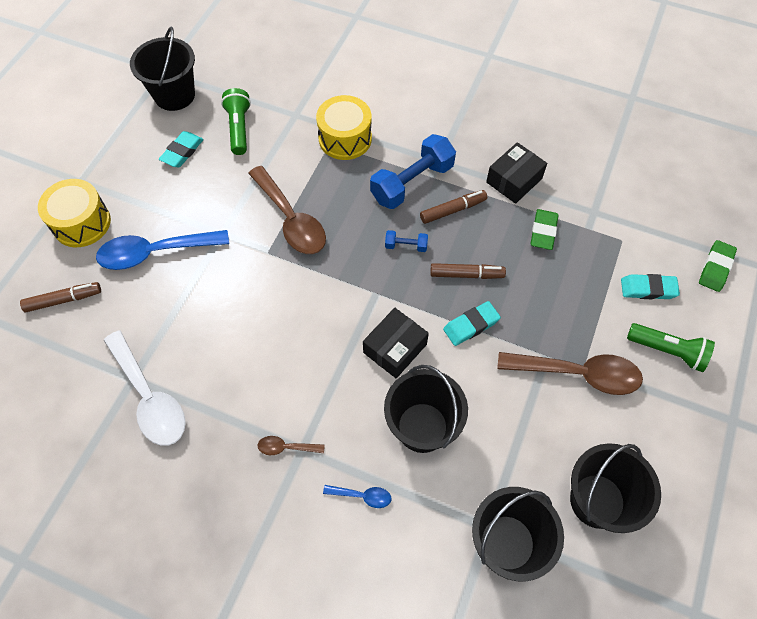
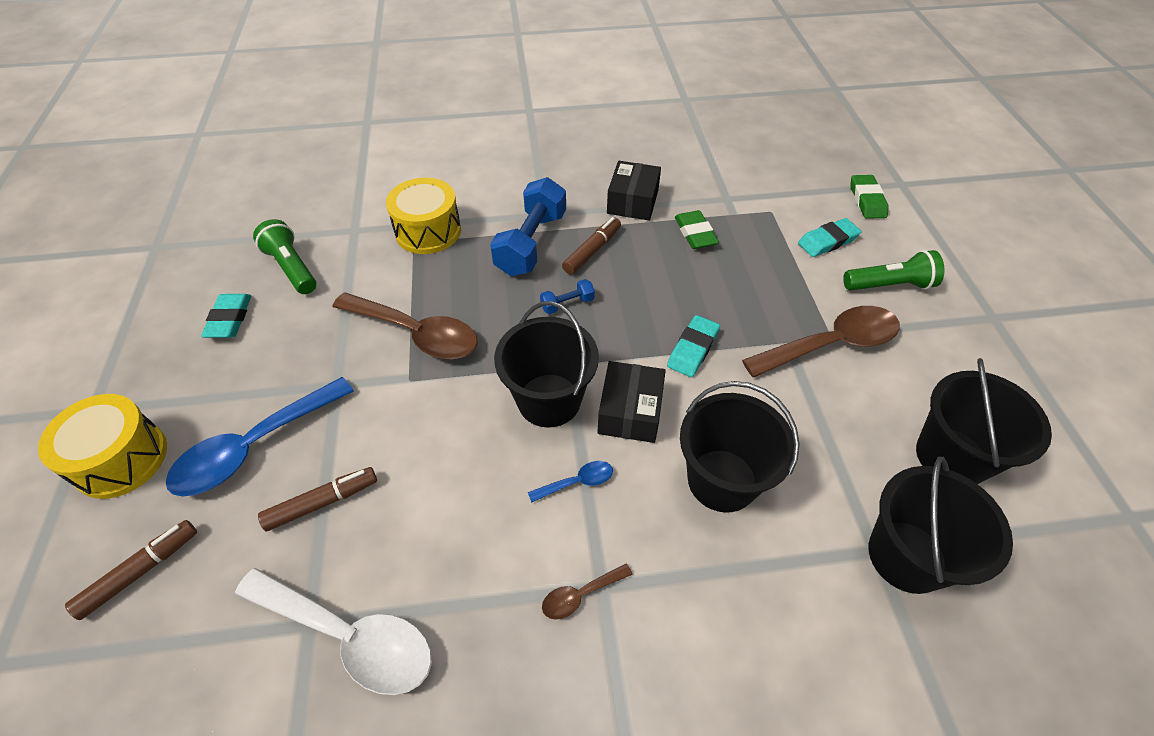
camera: 30 degrees left, 10 degrees down
black bucket [130,27,195,111] -> black bucket moved to [494,301,599,427]
blue spoon [323,485,391,508] -> blue spoon moved to [528,461,613,503]
brown marker [430,263,506,279] -> brown marker moved to [258,467,377,532]

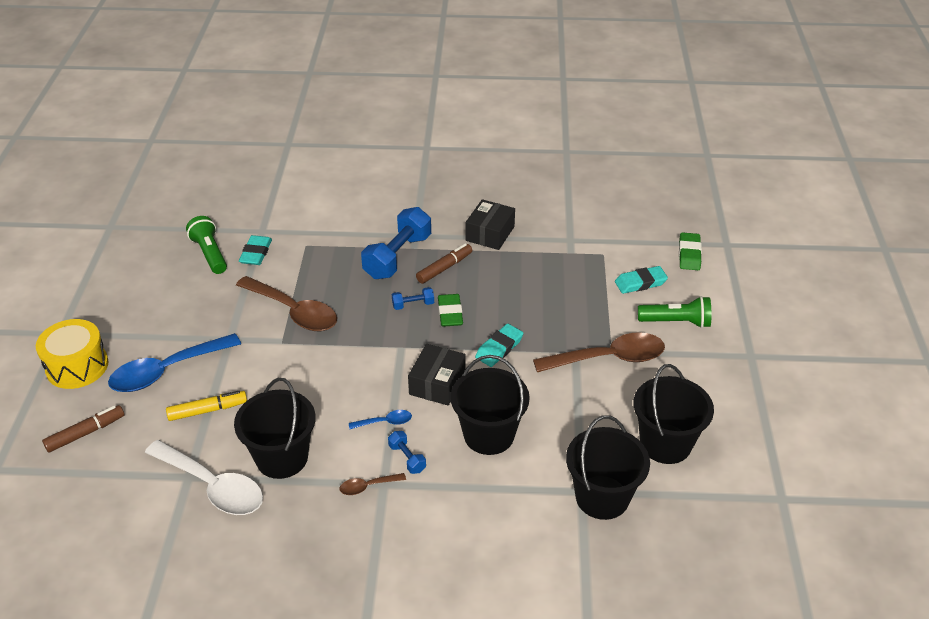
camera: 10 degrees right, 10 degrees down
turquoise eraser [201,294,251,338] -> turquoise eraser moved to [239,235,272,265]
brown marker [258,467,377,532] -> yellow marker [166,391,247,421]
yellow drum [386,178,461,254] -> none
black bucket [494,301,599,427] -> black bucket moved to [234,378,315,479]
green eraser [675,210,719,249] -> green eraser moved to [438,294,463,327]
none -> blue dumbbell [388,431,426,474]

